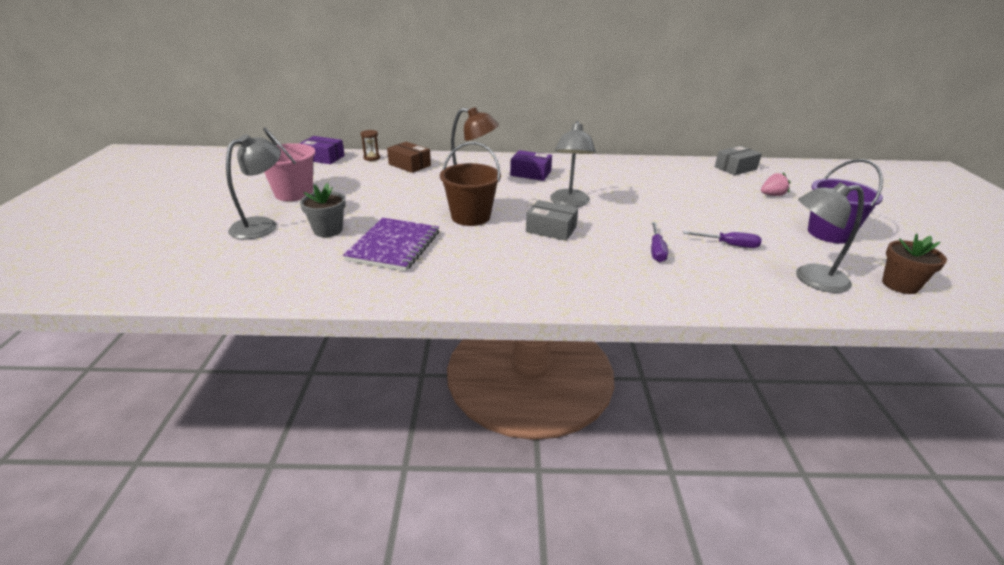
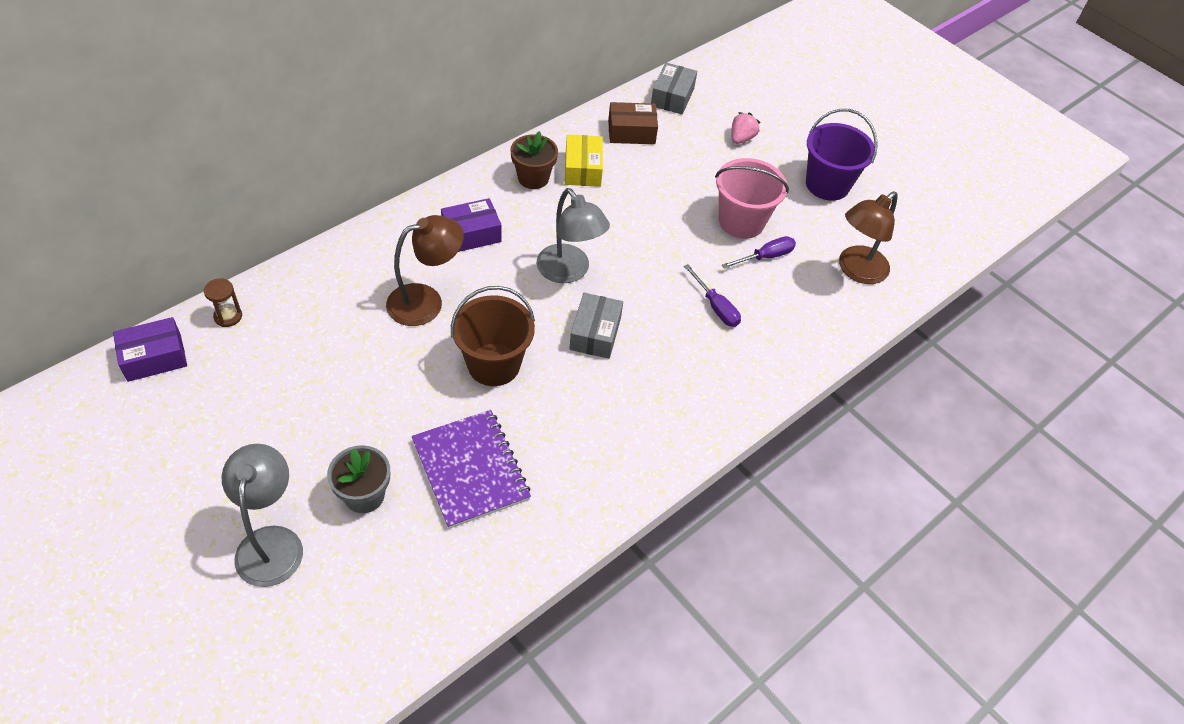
camera: 45 degrees left, 20 degrees up
pink bucket [263,127,315,201] -> pink bucket moved to [715,158,789,239]
brown box [387,142,431,173] -> brown box moved to [608,102,658,144]
grey box [526,200,578,241] -> grey box turned 60 degrees counterclockwise [569,293,623,359]
grey lamp [796,182,864,293] -> brown lamp [839,191,898,284]
brown flower pot [882,233,947,294] -> brown flower pot moved to [510,131,558,189]
none -> yellow box [565,135,603,187]

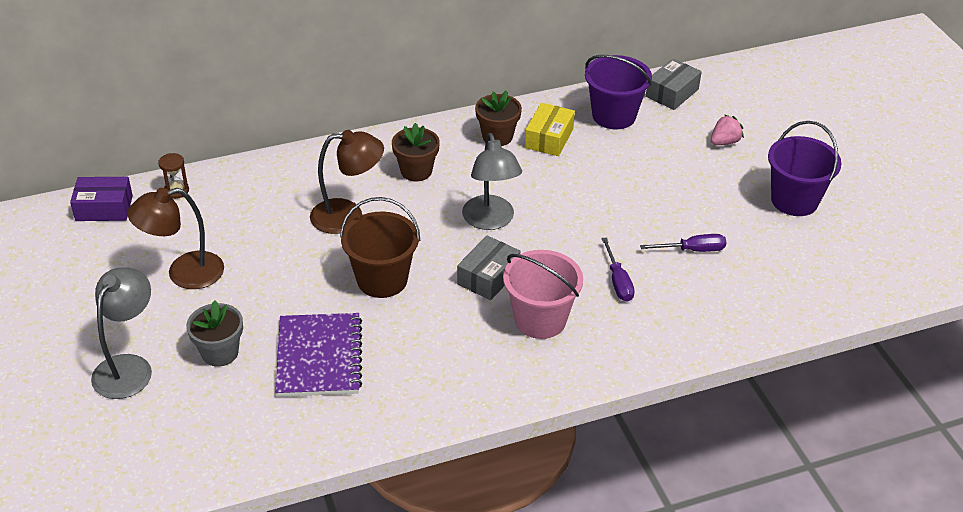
camera: 25 degrees right, 10 degrees down
purple box [441,198,502,252] -> brown flower pot [392,123,440,181]
brown box [608,102,658,144] -> purple bucket [585,55,652,130]
pink bucket [715,158,789,239] -> pink bucket moved to [503,250,583,339]
brown lamp [839,191,898,284] -> brown lamp moved to [127,188,224,289]

